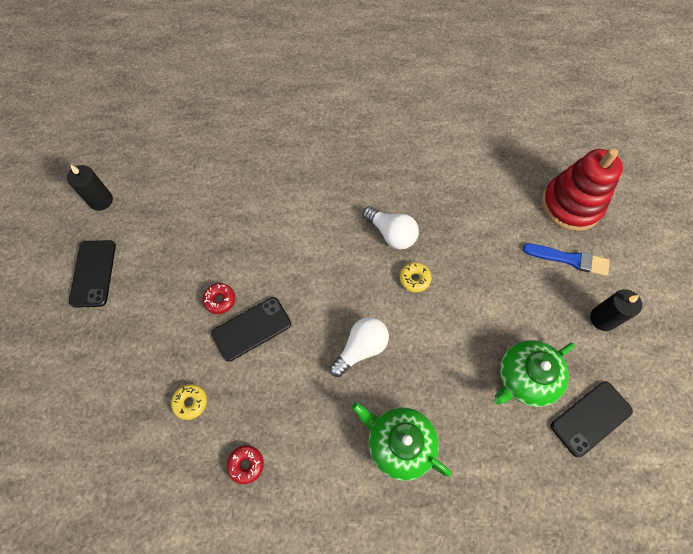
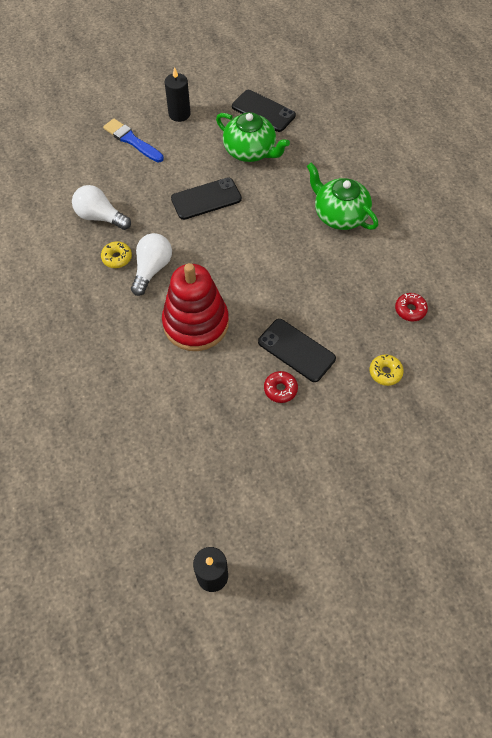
camera: 110 degrees left, 5 degrees down
black phone [69,240,116,308] -> black phone moved to [171,177,242,220]
white light bulb [330,317,389,377] -> white light bulb moved to [72,185,131,230]
green teapot [352,402,451,481] -> green teapot turned 120 degrees clockwise [307,162,378,230]
yellow donut [400,262,432,292] -> yellow donut moved to [101,241,132,268]
blue brush [522,243,610,276] -> blue brush turned 45 degrees counterclockwise [103,119,164,162]
red stacking toy [542,148,623,231] -> red stacking toy moved to [162,263,229,351]

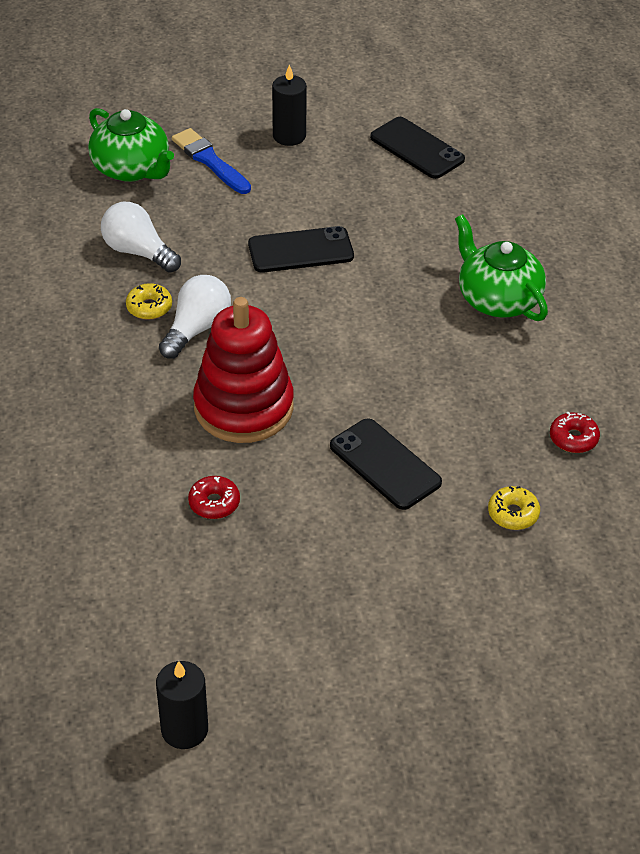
camera: 10 degrees right, 15 degrees down
green teapot [216,112,290,162] -> green teapot moved to [88,108,174,182]
red donut [264,371,298,403] -> red donut moved to [188,476,240,519]

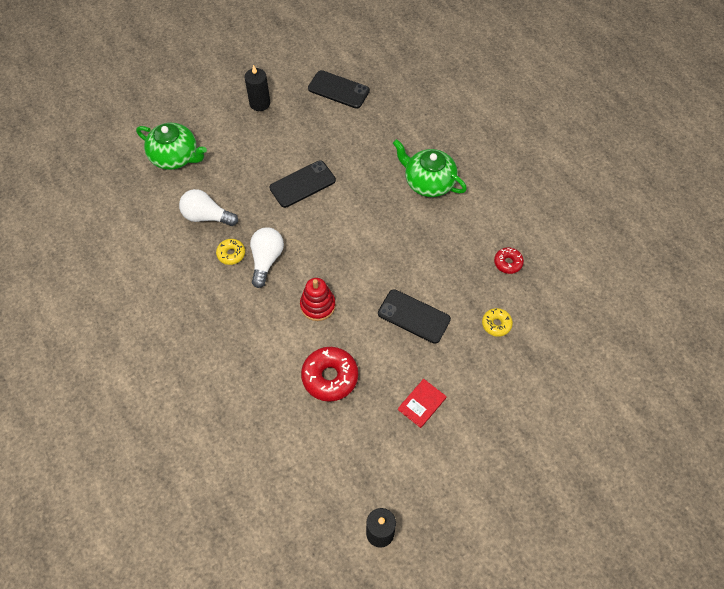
camera: 20 degrees left, 15 degrees up
blue brush [172,128,251,194] -> none
red donut [188,476,240,519] -> red donut [301,347,358,402], size x1.81
red stacking toy [193,297,294,443] -> red stacking toy [300,278,336,321], size x0.58
none -> red book [398,379,447,428]

